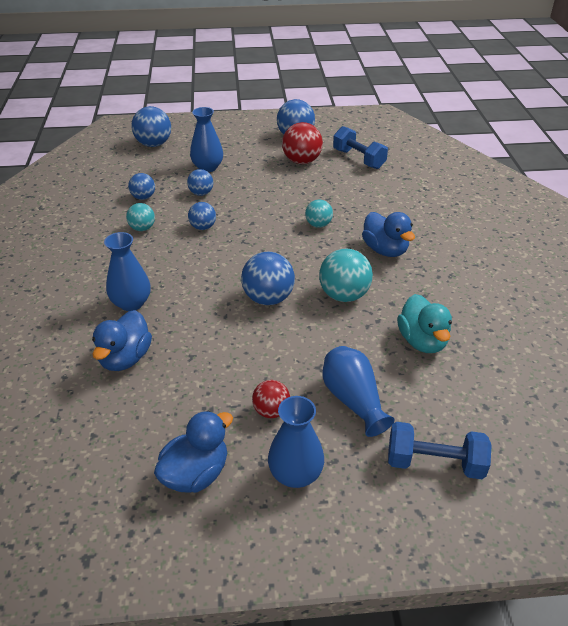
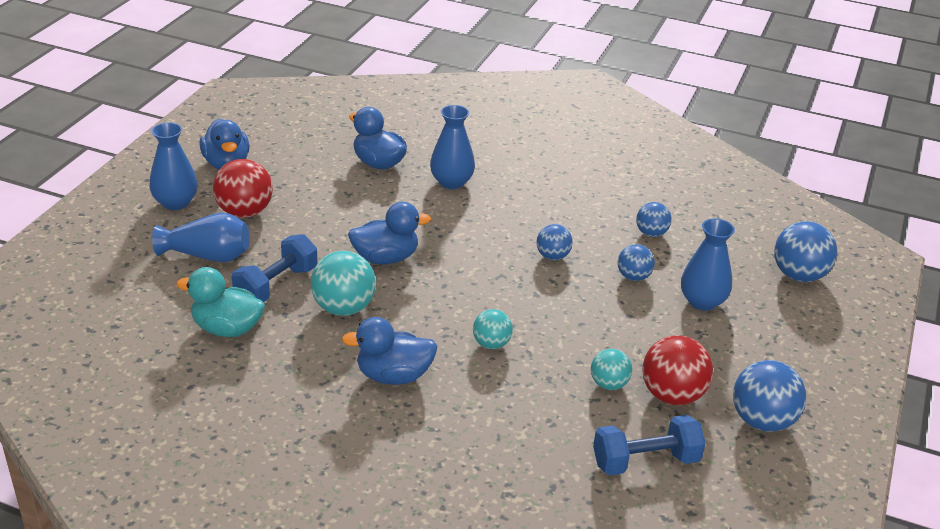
camera: 115 degrees right, 5 degrees down
turquoise ball [126,203,155,231] -> turquoise ball moved to [591,349,632,390]
blue ball [241,252,295,305] -> blue duck [348,202,431,265]
red ball [252,380,290,418] -> red ball [213,159,273,218], size x1.66
blue dumbbell [388,422,492,479] -> blue dumbbell moved to [232,234,317,302]

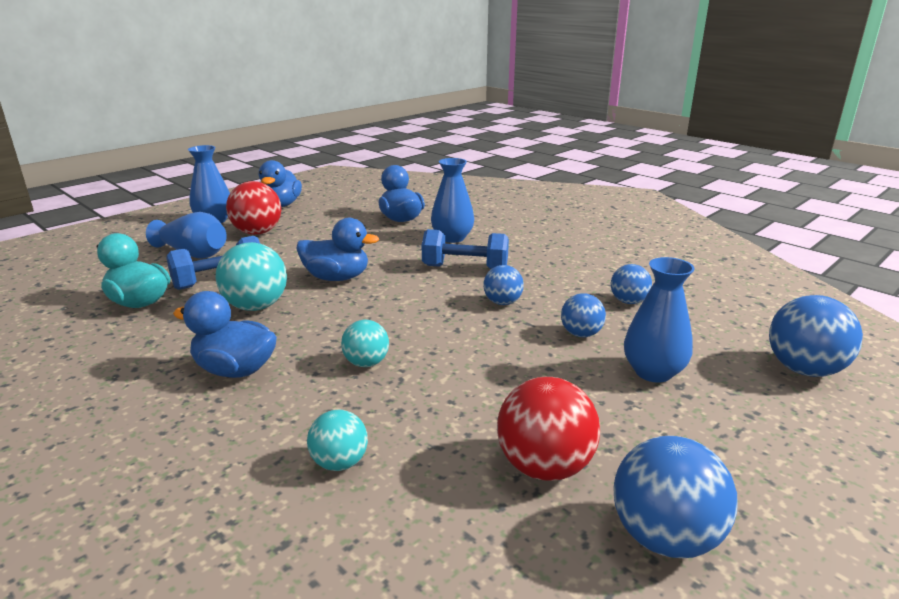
camera: 25 degrees right, 10 degrees down
turquoise ball [591,349,632,390] -> turquoise ball moved to [307,410,368,471]
blue dumbbell [593,415,706,475] -> blue dumbbell moved to [422,229,509,269]

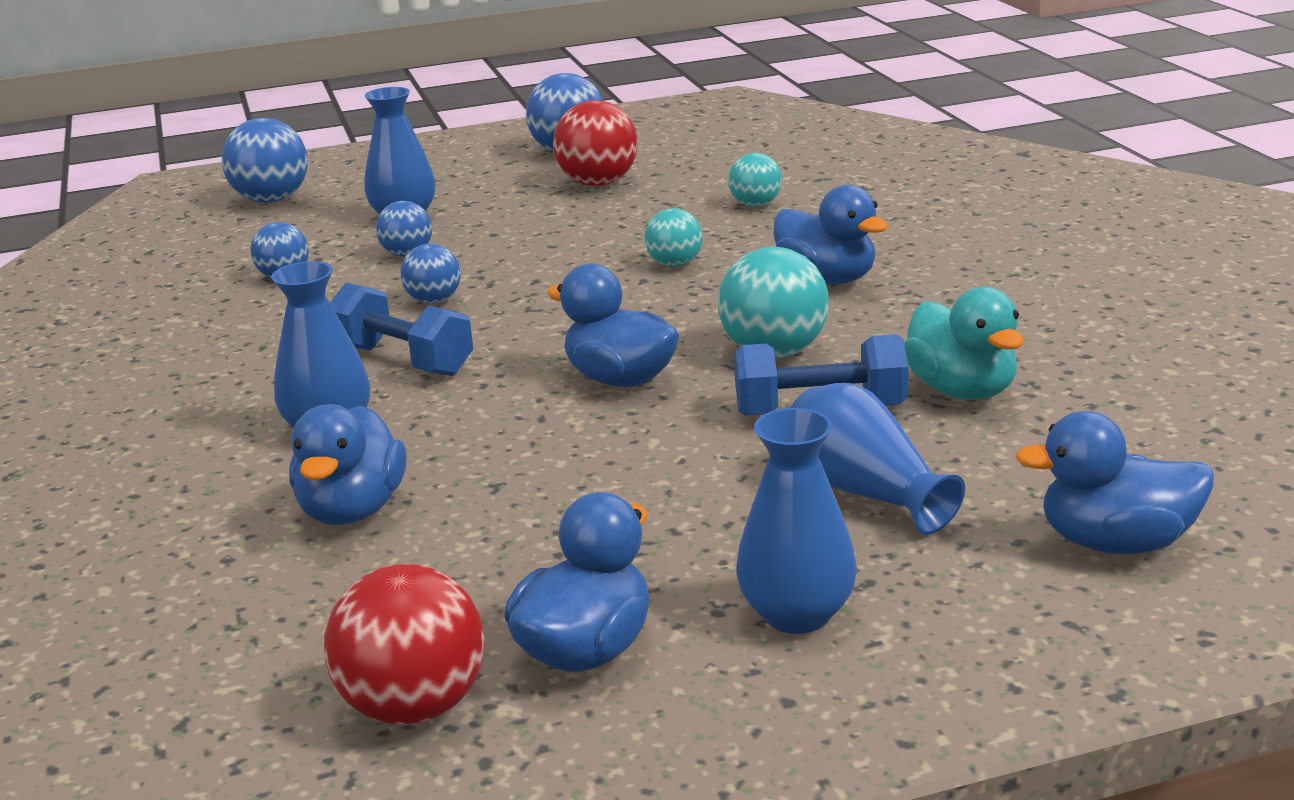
camera: 150 degrees left, 0 degrees up
red ball [226,181,281,235] -> red ball moved to [324,564,485,725]
none -> blue duck [1015,411,1214,554]

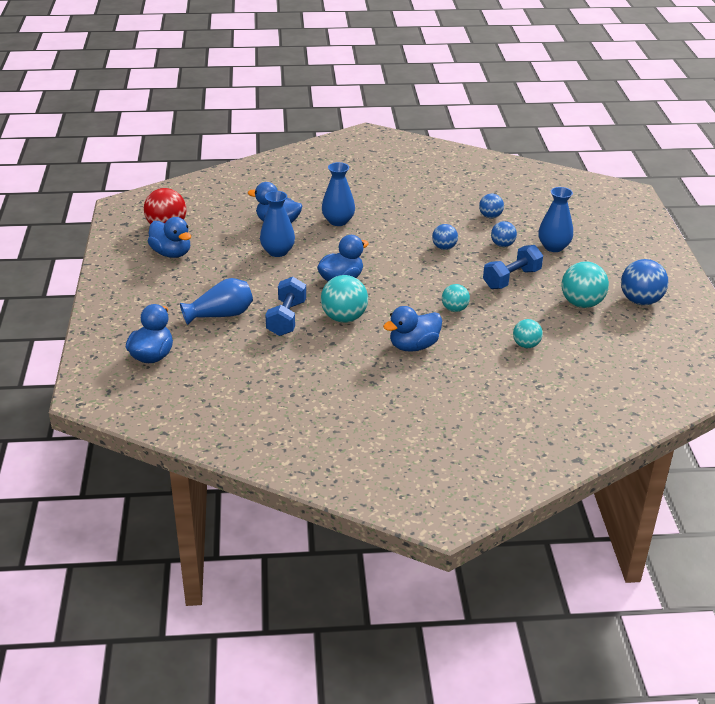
camera: 100 degrees right, 10 degrees up
blue ball [222,118,308,203] -> none
blue dumbbell [330,282,473,376] -> blue dumbbell moved to [483,245,543,289]
red ball [553,100,638,186] -> turquoise ball [562,261,609,308]
blue vase [736,408,857,634] -> blue vase moved to [260,191,295,257]
turquoise duck [904,287,1024,400] -> none

